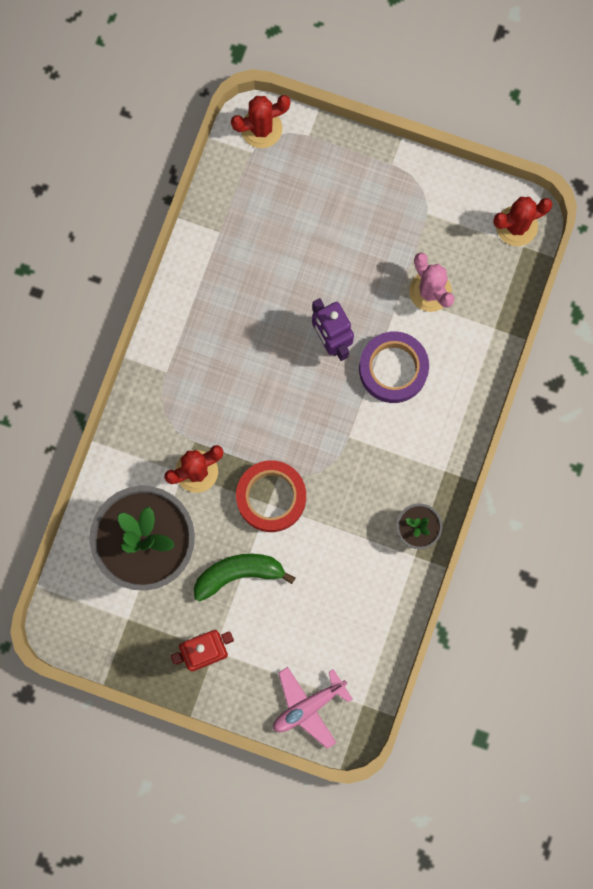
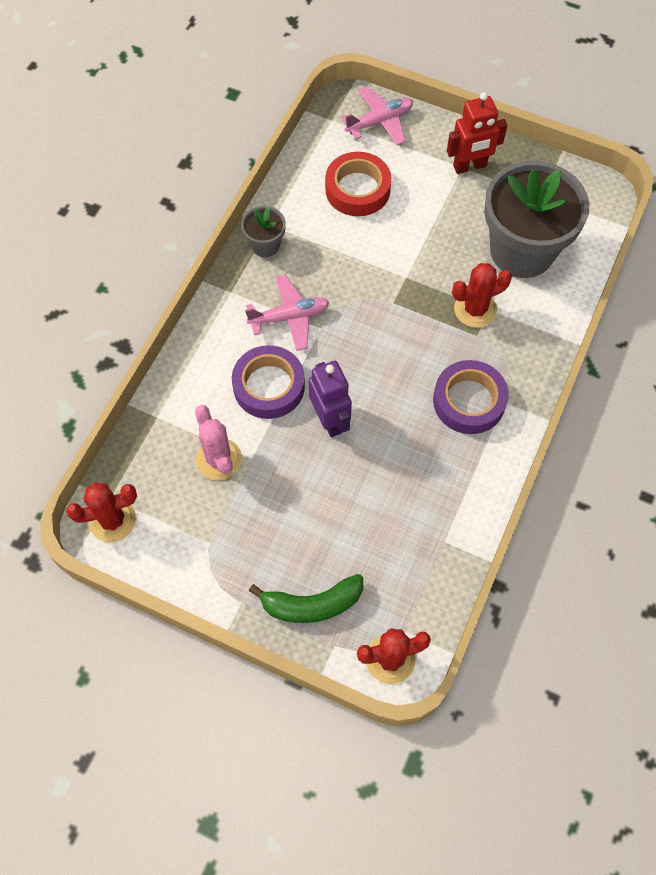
camera: 175 degrees left, 15 degrees down
green banana [194,554,295,602] -> green banana moved to [249,574,363,623]
red tape [236,460,306,532] -> red tape moved to [325,152,391,216]
none -> pink plane [245,275,329,351]
none -> purple tape [433,360,509,434]

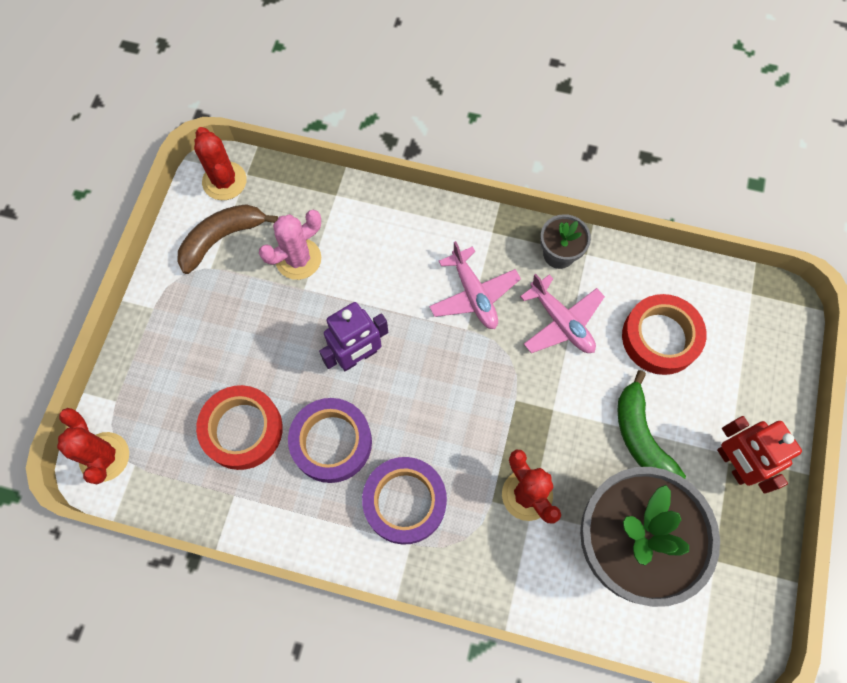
camera: 80 degrees right, 5 degrees up
purple tape [232,345,305,419] -> purple tape moved to [288,398,372,483]
green banana [249,574,363,623] -> green banana moved to [617,370,686,479]
pink plane [341,86,413,145] -> pink plane moved to [520,274,605,353]
none -> brown banana [177,204,278,274]
none -> red tape [196,385,283,470]

